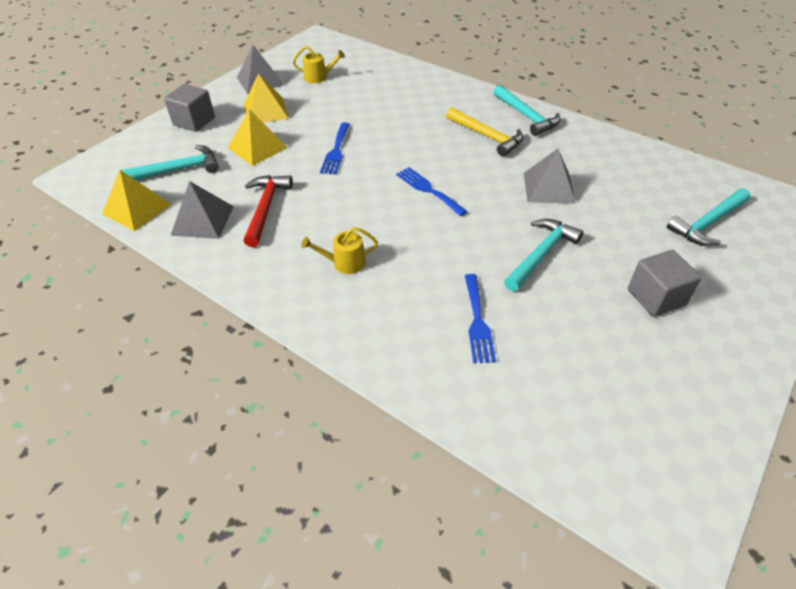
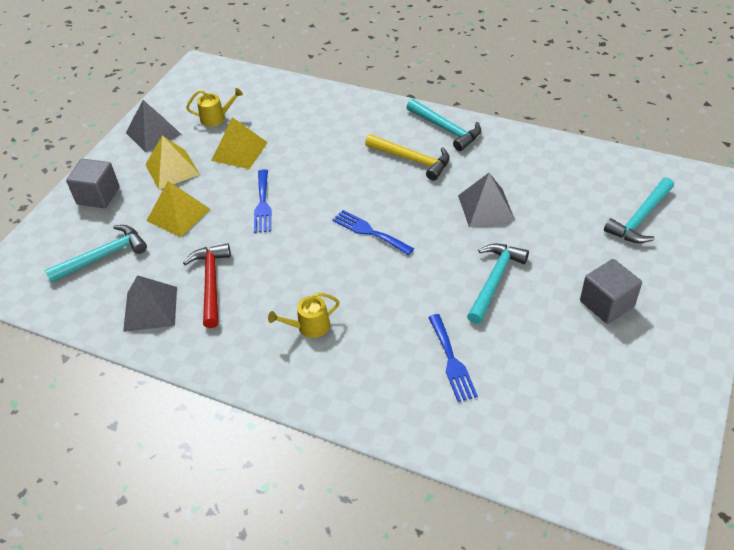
camera: 10 degrees left, 0 degrees up
yellow pyramid [102,170,172,231] -> yellow pyramid moved to [211,117,268,169]

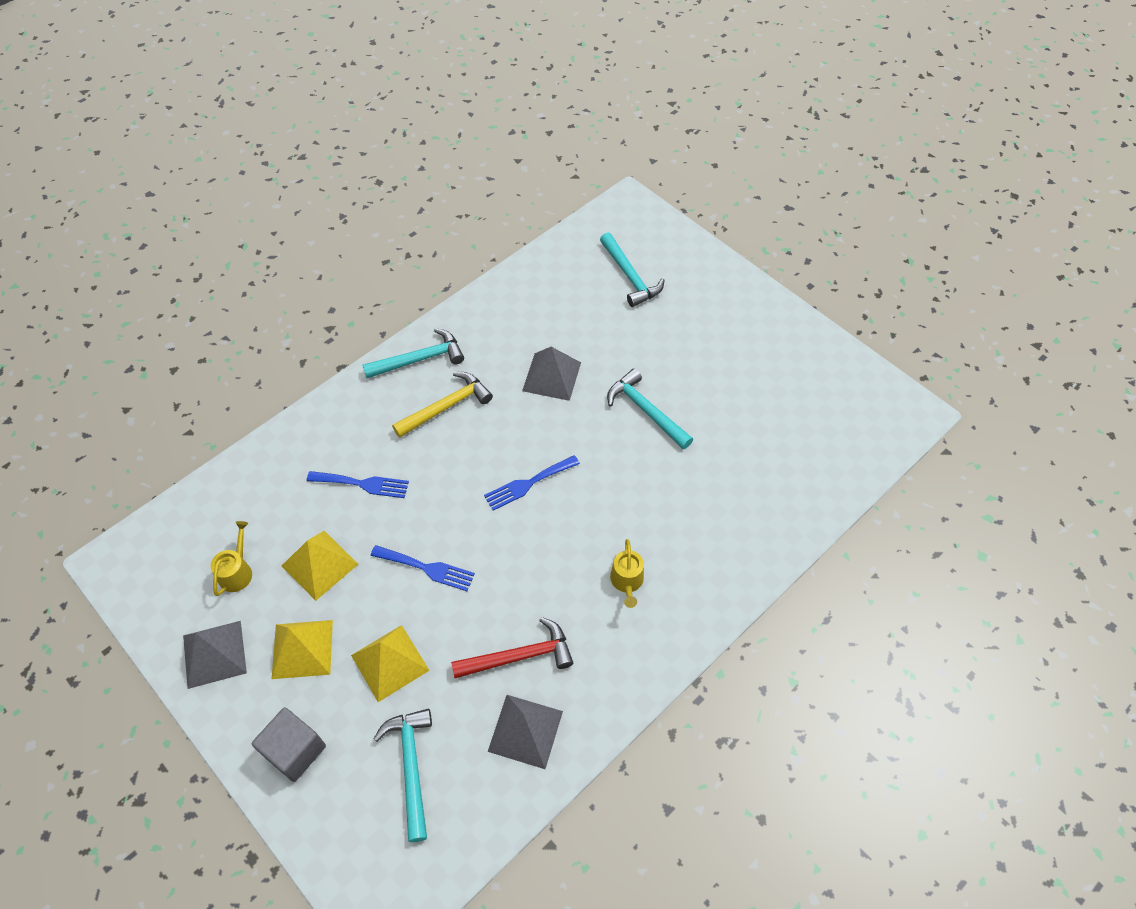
camera: 70 degrees left, 10 degrees up
red hammer [183,243,231,328] -> red hammer turned 150 degrees clockwise [451,617,573,678]
blue fork [428,314,478,402] -> blue fork moved to [307,471,409,498]
grey cube [580,259,642,324] -> none

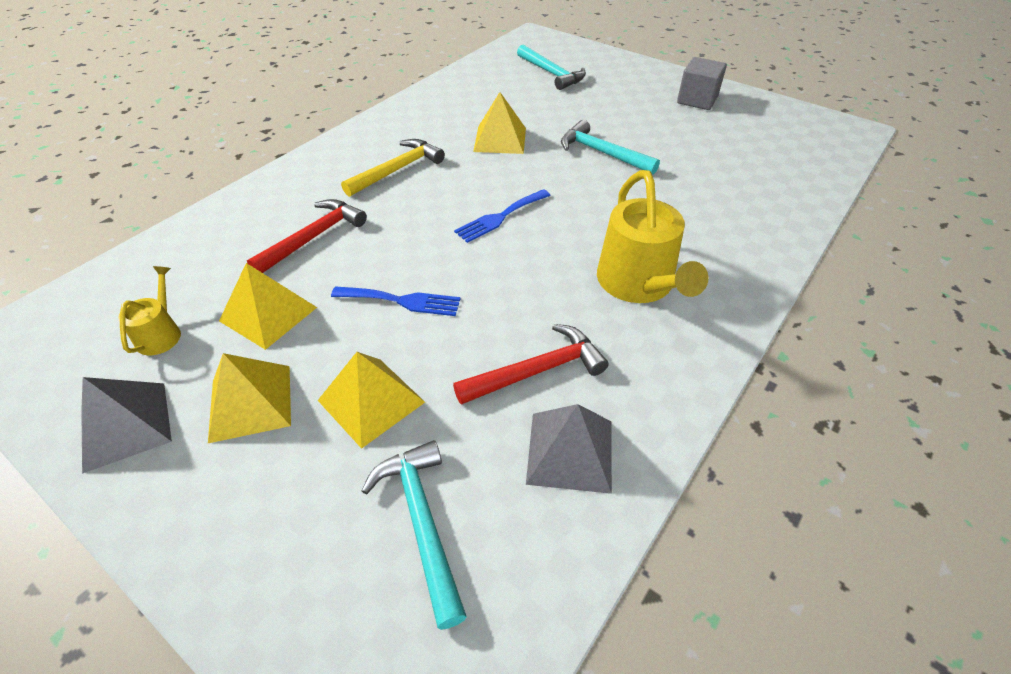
camera: 10 degrees left, 10 degrees down
grey cube [252,707,326,782] -> grey cube moved to [677,57,727,110]
blue fork [307,471,409,498] -> red hammer [247,199,367,273]
turquoise hammer [362,328,464,378] -> none
grey pyramid [522,347,581,401] -> yellow pyramid [473,92,526,154]
yellow watering can [610,539,644,608] -> yellow watering can [597,170,708,303], size x1.96

